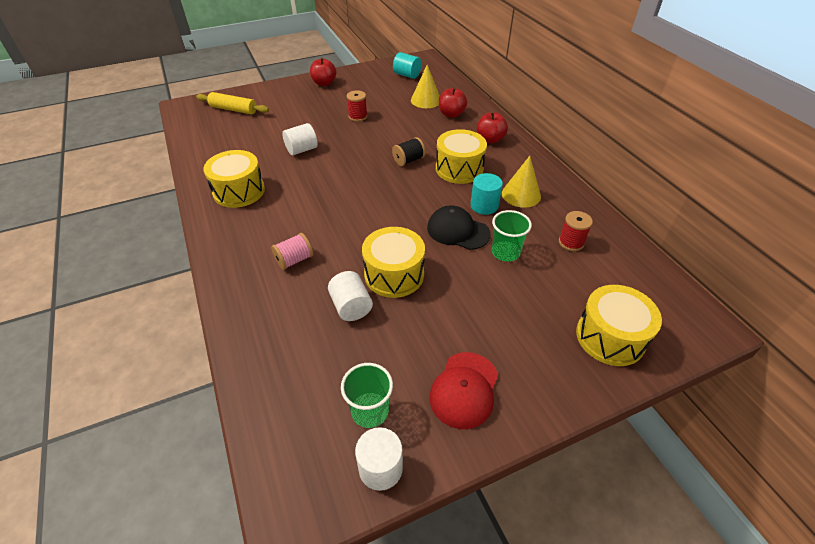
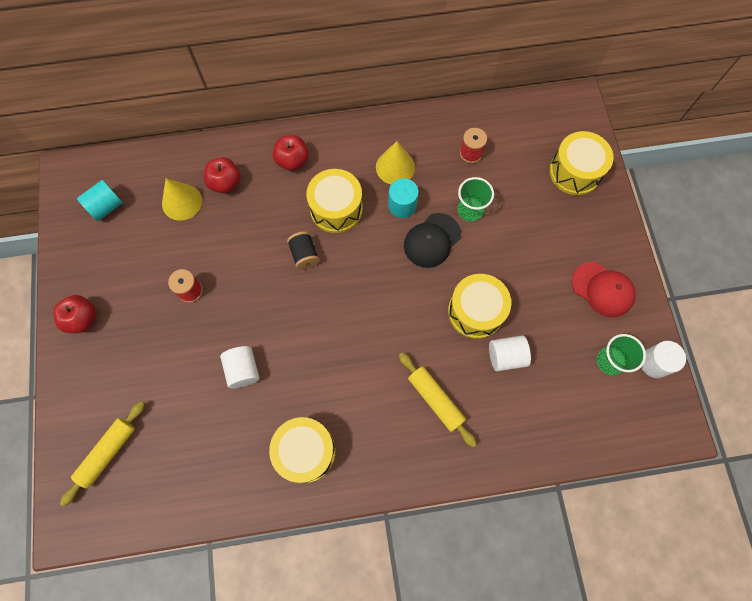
camera: 75 degrees left, 25 degrees up
pink spool [271,233,313,270] -> yellow rolling pin [399,352,477,447]

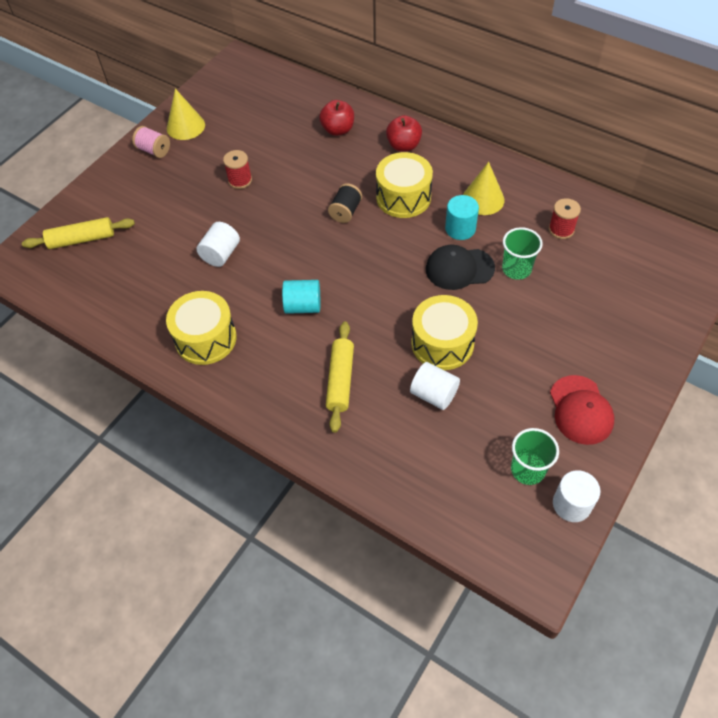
camera: 45 degrees right, 15 degrees down
red apple [53,295,96,333] -> pink spool [132,126,170,158]
turquoise cylinder [77,180,123,221] -> turquoise cylinder moved to [282,280,320,314]
yellow cone [162,178,202,221] -> yellow cone moved to [167,88,205,140]
yellow drum [549,131,614,195] -> none

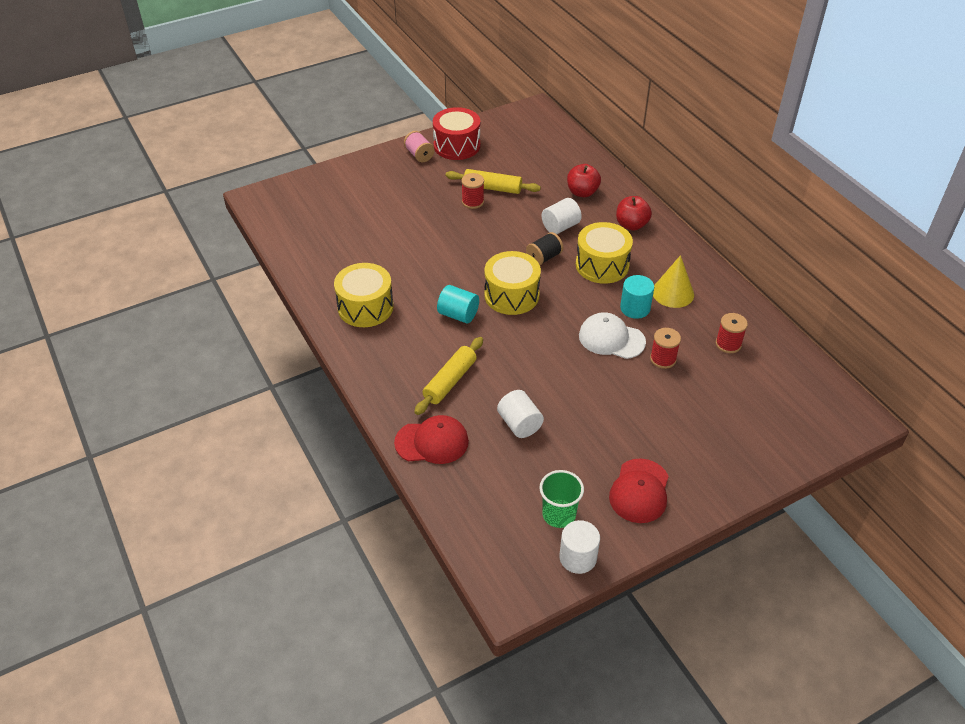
camera: 25 degrees right, 10 degrees down
yellow rolling pin [22,217,135,249] -> yellow rolling pin moved to [446,169,541,194]
yellow cone [167,88,205,140] -> red drum [433,107,480,160]
white cylinder [196,222,240,267] -> white cylinder moved to [542,198,582,234]
yellow drum [411,295,478,370] -> yellow drum moved to [484,251,541,315]
black cap [426,245,495,290] -> white cap [579,312,646,359]
green cup [502,227,543,280] -> red spool [650,328,681,369]
none -> red cap [394,415,469,464]

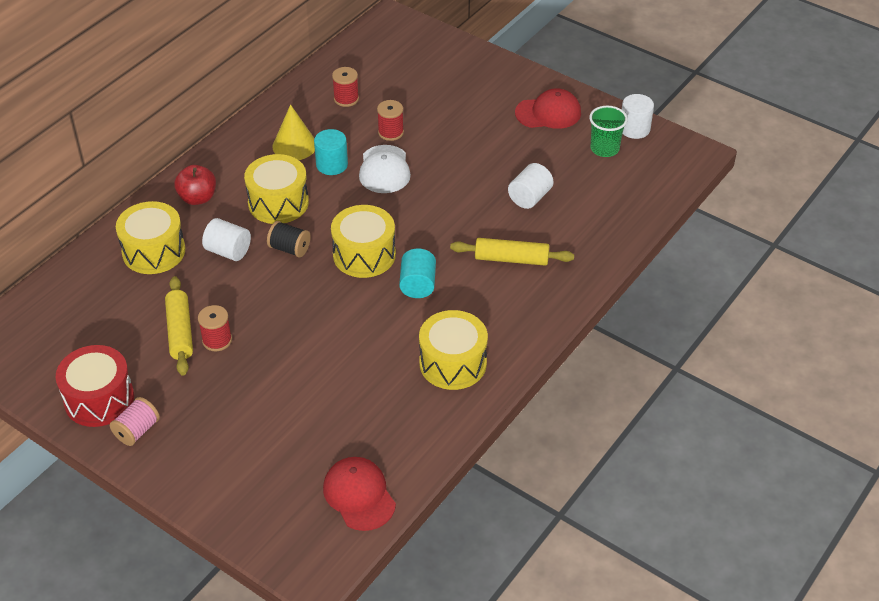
camera: 115 degrees left, 0 degrees up
red cap [394,415,469,464] -> red cap moved to [323,457,396,531]
red apple [567,164,601,197] -> yellow drum [116,201,185,274]

